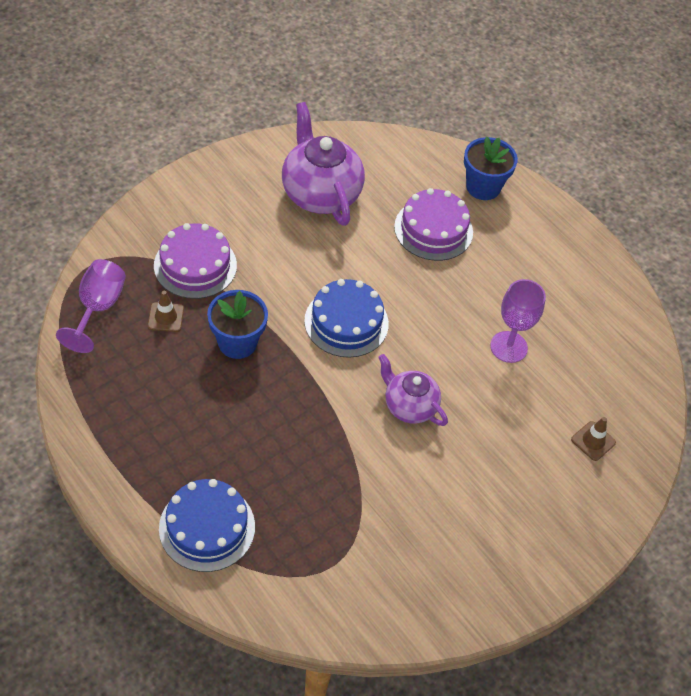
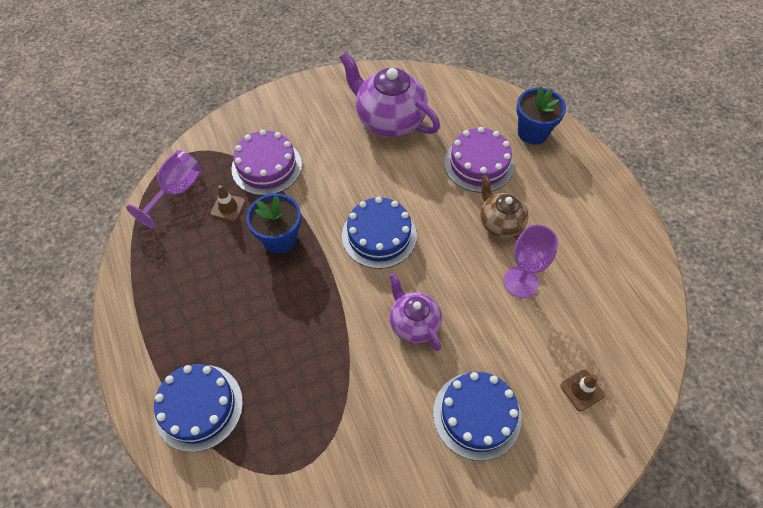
camera: 20 degrees right, 5 degrees up
purple teapot [282,102,365,226] -> purple teapot turned 45 degrees counterclockwise [339,52,440,137]
none -> blue cake [433,372,522,461]
none -> brown teapot [480,175,529,239]

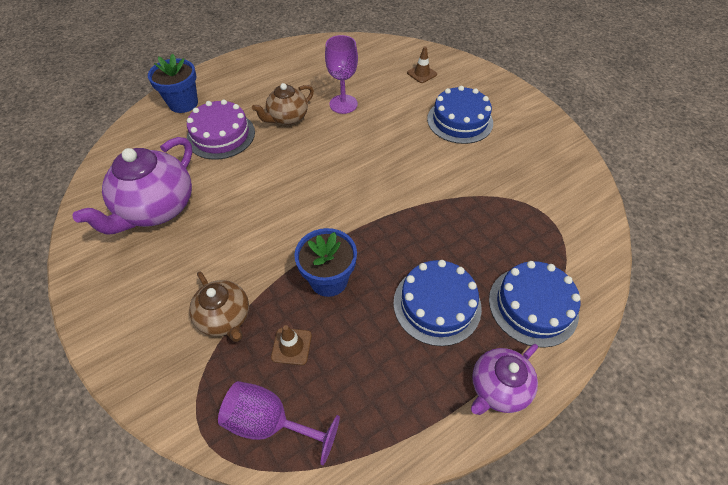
camera: 100 degrees left, 5 degrees down
purple cake [231,130,302,195] -> brown teapot [189,271,249,342]
blue cake [342,197,417,269] -> blue cake moved to [393,260,482,346]
purple teapot [390,273,442,351] -> purple teapot moved to [471,344,538,415]

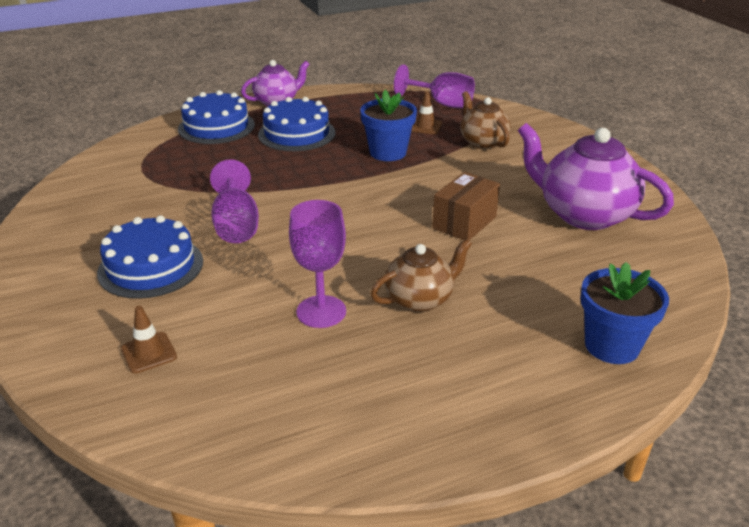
camera: 170 degrees left, 20 degrees down
purple teapot [73,137,192,235] -> purple teapot turned 90 degrees counterclockwise [518,123,674,230]
purple cake [187,99,255,159] -> none
none -> purple goblet [210,159,259,243]
none -> brown box [432,172,500,240]

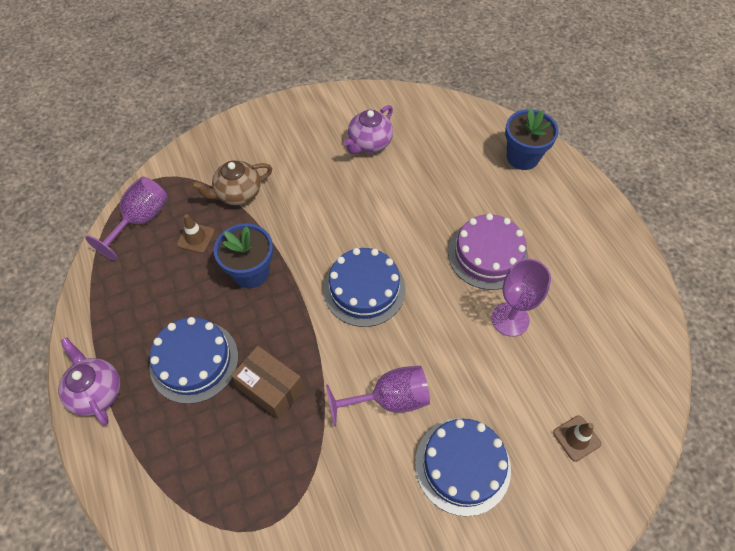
camera: 90 degrees left, 25 degrees up
blue cake [178,90,255,144] -> blue cake moved to [323,248,405,327]
brown teapot [370,238,472,312] -> purple cake [448,213,528,290]
brown box [432,172,500,240] -> brown box moved to [231,346,304,420]
purple teapot [518,123,674,230] -> purple teapot [343,105,393,154], size x0.60

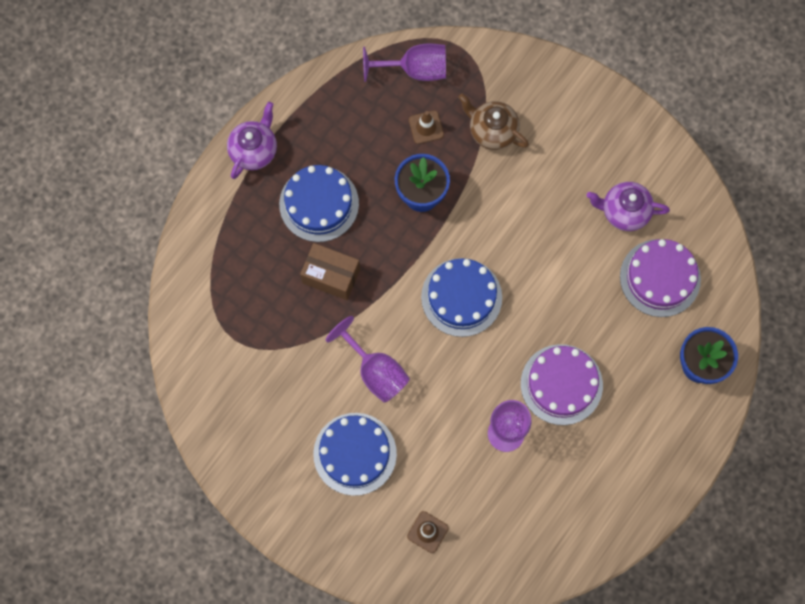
camera: 60 degrees right, 15 degrees up
brown box [231,346,304,420] -> brown box turned 75 degrees counterclockwise [300,243,360,300]
none -> purple cake [620,239,701,317]

